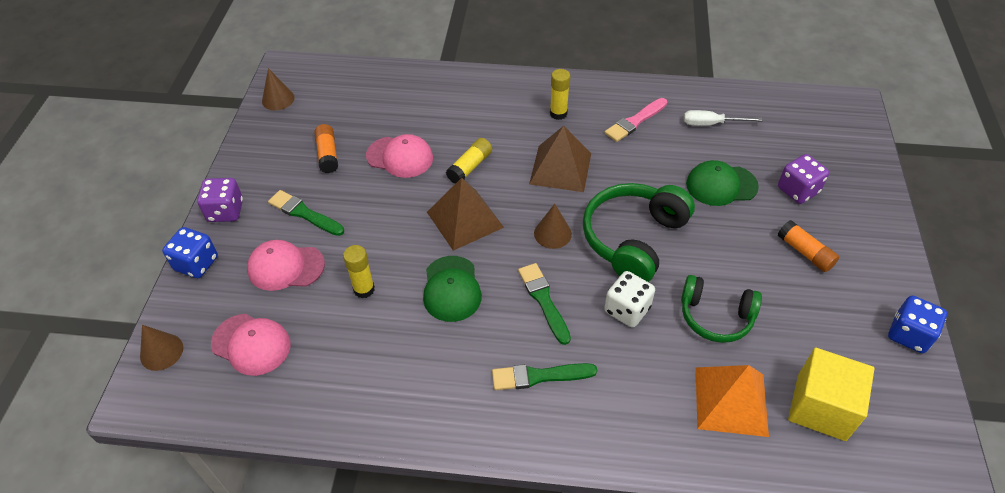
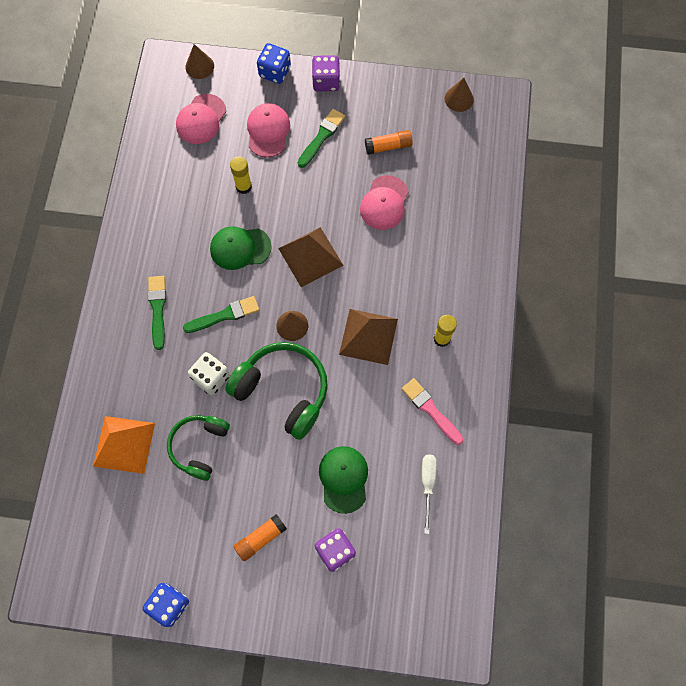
camera: 90 degrees right, 20 degrees up
yellow glue stick [446,138,492,184] -> none
yellow cube [788,347,875,441] -> none

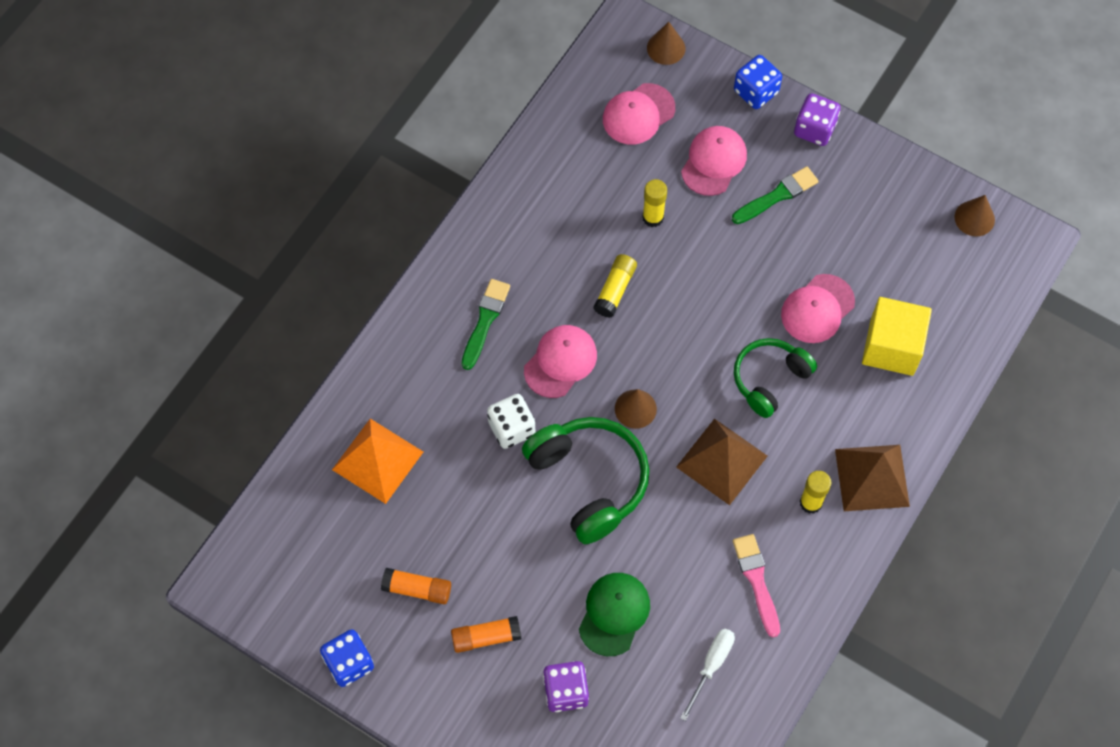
camera: 25 degrees right, 5 degrees down
green headphones [167,415,230,481] -> green headphones moved to [734,338,817,418]
green brush [183,296,259,333] -> pink cap [524,325,597,398]
green cap [210,226,272,270] -> yellow glue stick [594,254,637,318]
brown pyramid [278,227,344,287] -> brown pyramid moved to [835,445,910,511]
orange glue stick [365,130,413,155] -> orange glue stick moved to [381,568,451,604]
none -> yellow cube [862,297,932,376]

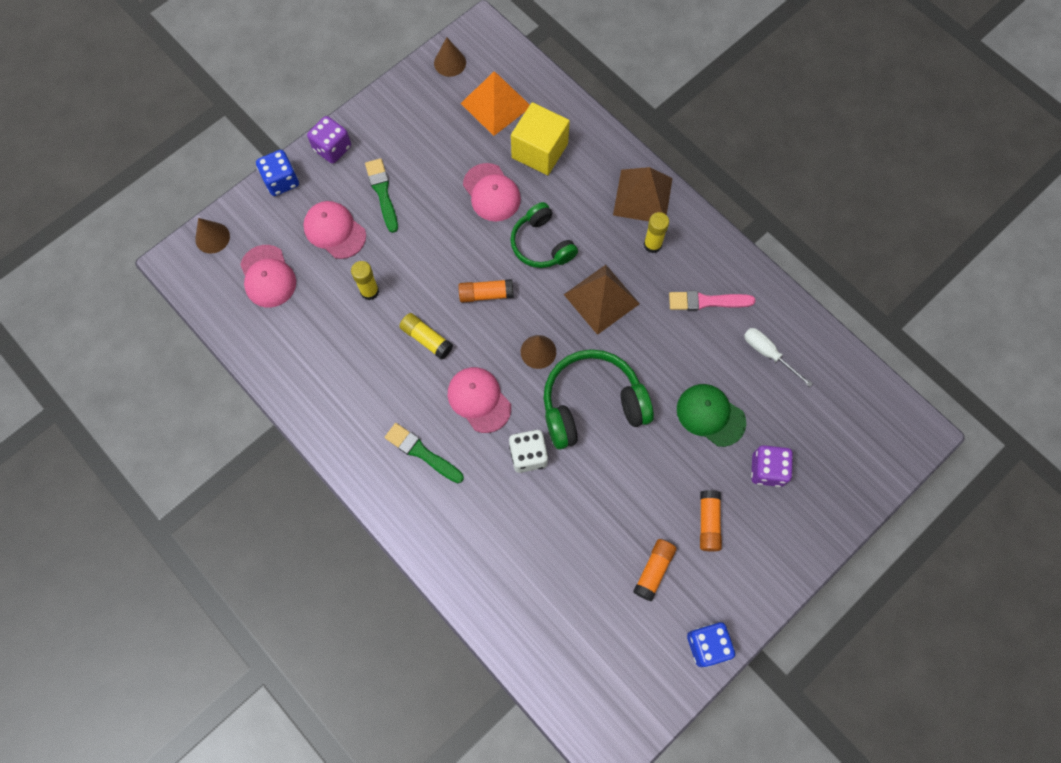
camera: 75 degrees left, 5 degrees up
orange pyramid [332,419,423,504] -> orange pyramid moved to [461,71,530,136]
none -> orange glue stick [458,279,514,303]

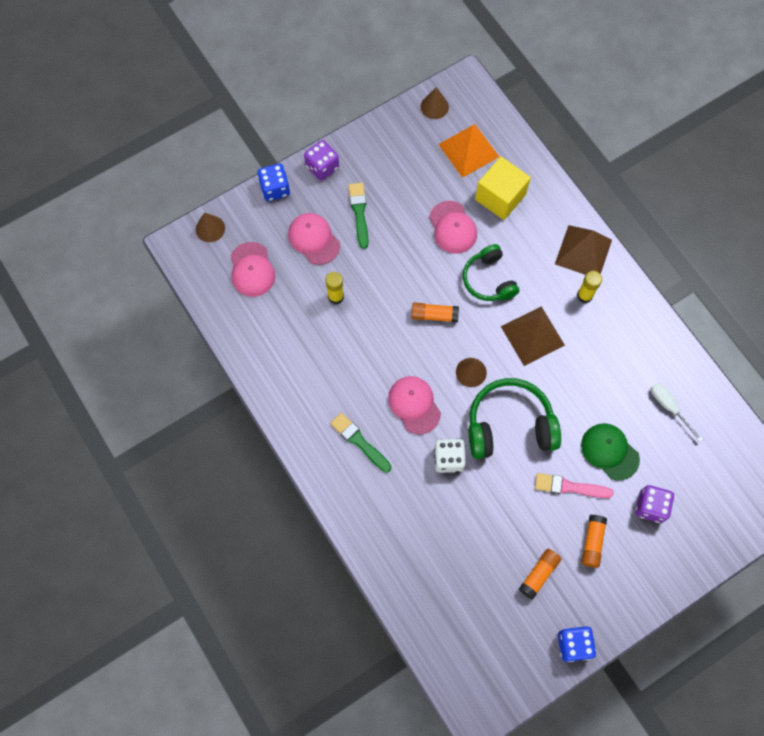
camera: 10 degrees right, 0 degrees up
yellow glue stick [399,313,453,360] -> none
pink brush [669,291,755,311] -> pink brush moved to [535,473,614,498]

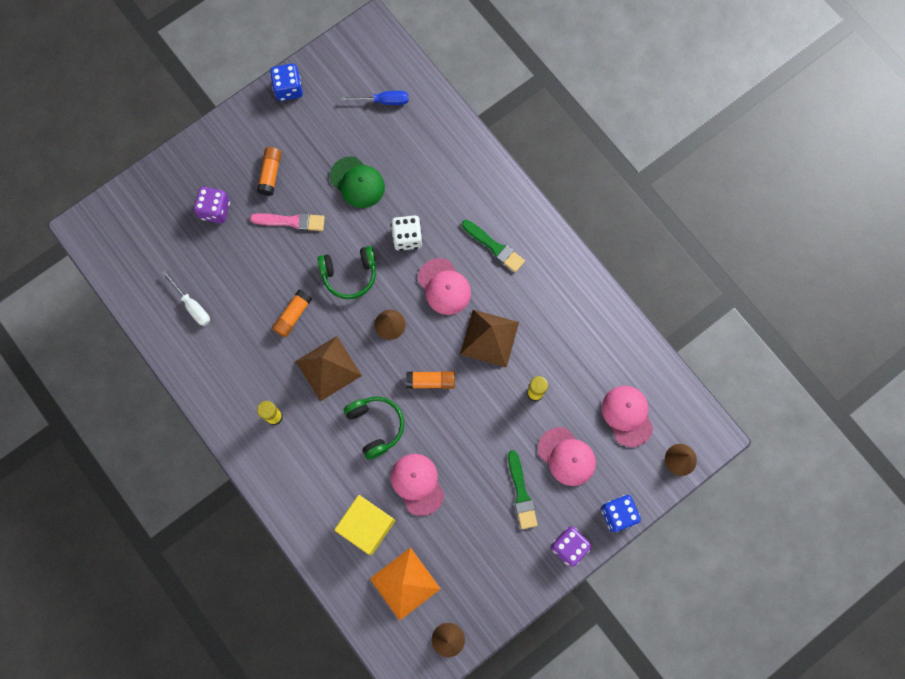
camera: 175 degrees right, 5 degrees up
green headphones [469,378,561,459] -> green headphones [318,246,376,299], size x0.65
orange glue stick [519,549,561,600] -> orange glue stick moved to [272,290,312,337]
brown pyramid [555,225,612,275] -> brown pyramid moved to [460,310,519,368]
green cap [581,423,640,481] -> green cap moved to [330,156,385,208]
none -> blue screwdriver [341,91,408,105]

